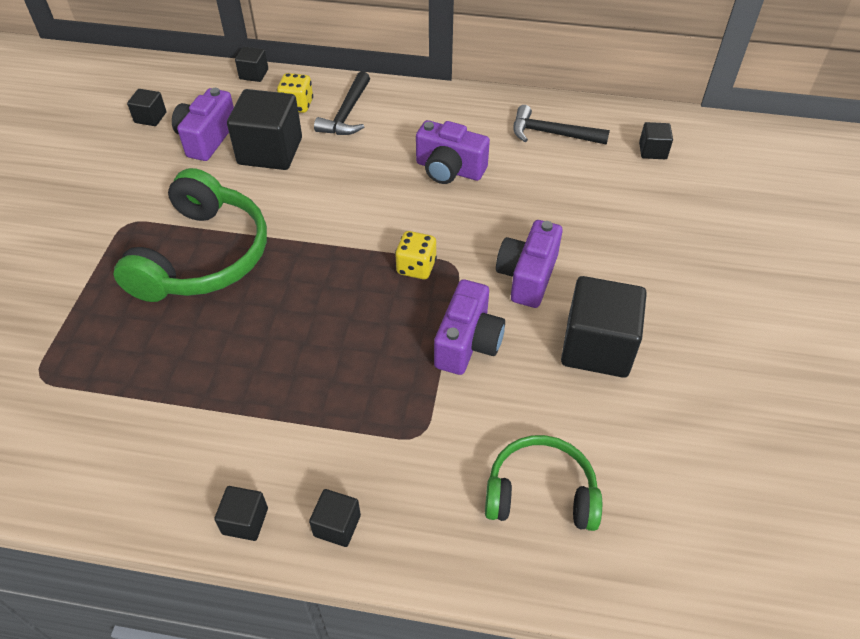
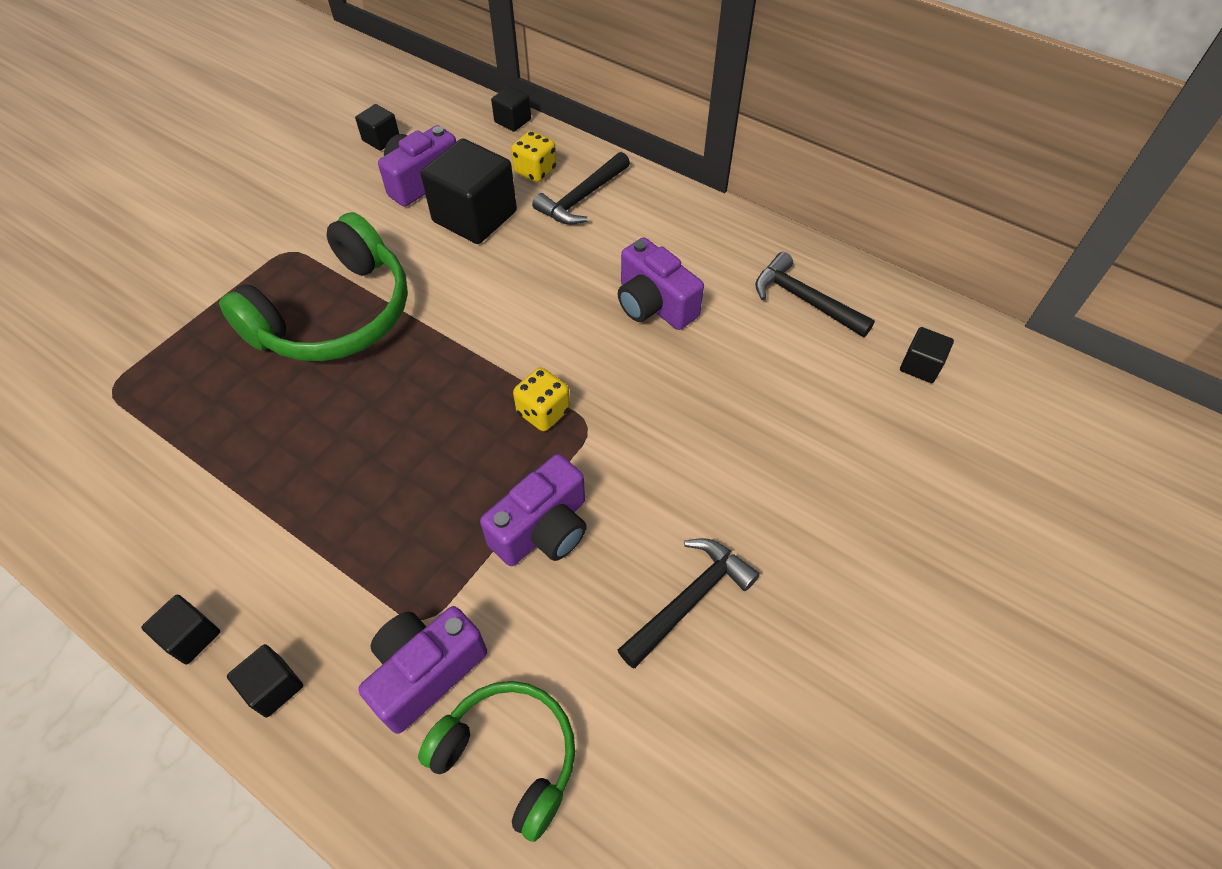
camera: 25 degrees right, 5 degrees up
purple camera [496,220,563,308] -> purple camera moved to [358,606,487,734]
black cube [561,276,647,378] -> black hammer [618,538,760,669]

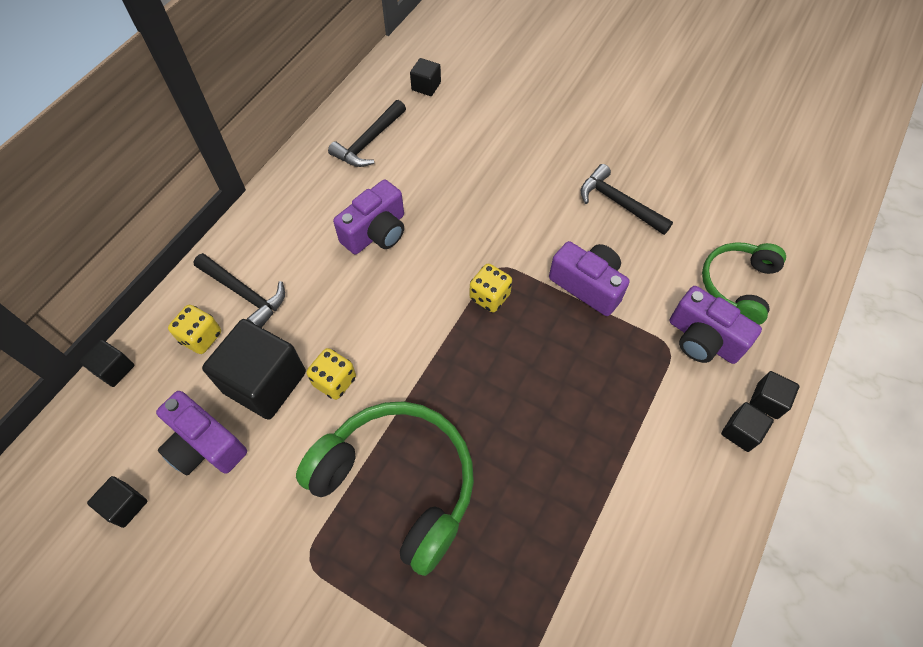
camera: 95 degrees left, 5 degrees up
black cube [141,595,220,665] -> black cube moved to [749,371,800,419]
none -> yellow dice [306,348,356,400]

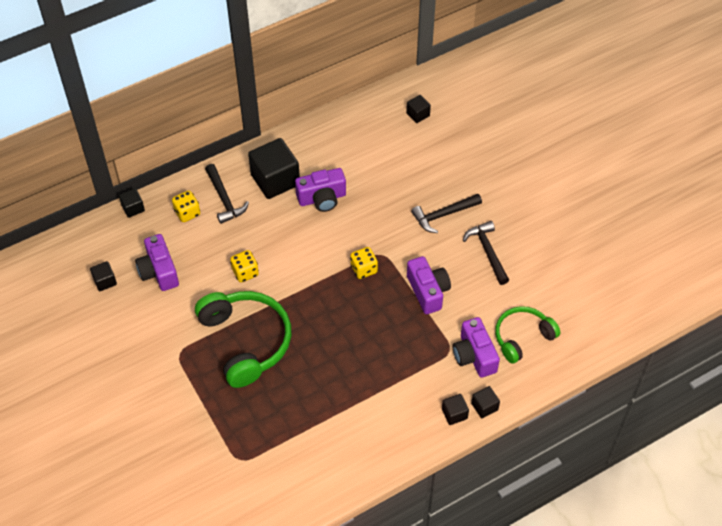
camera: 30 degrees right, 5 degrees down
black cube [202,319,306,420] -> black cube moved to [248,138,300,199]
black hammer [328,100,406,167] -> black hammer moved to [411,194,482,233]

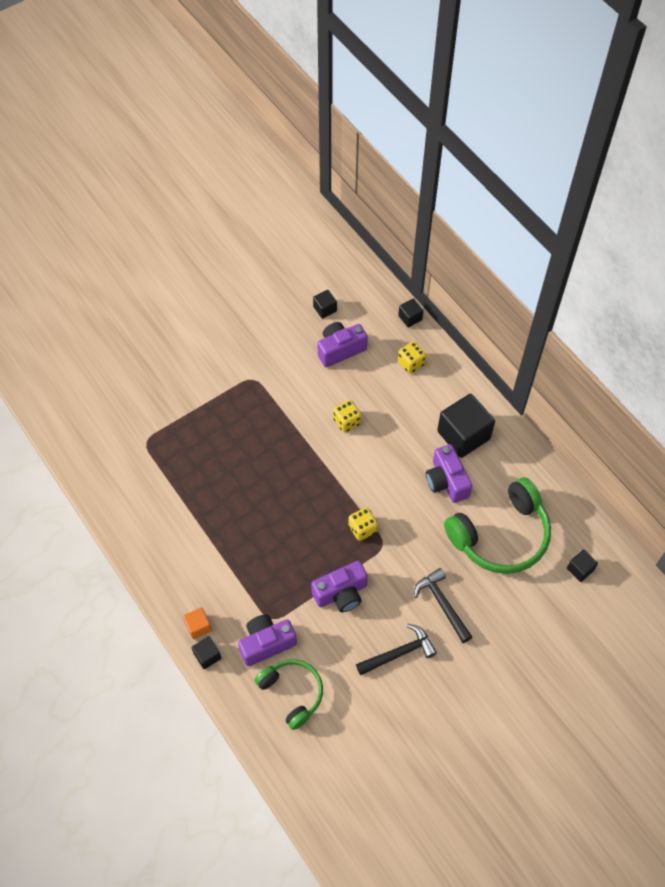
camera: 85 degrees right, 5 degrees up
green headphones [195,291,291,388] -> green headphones moved to [444,477,551,574]
black hammer [205,164,249,224] -> none
black cube [442,394,469,425] -> orange cube [183,607,211,639]

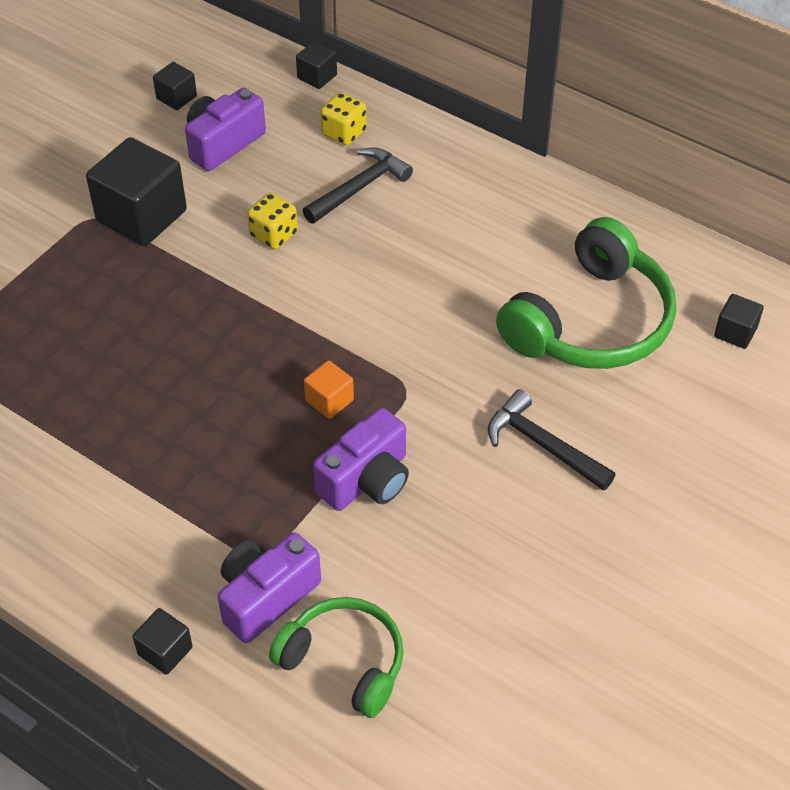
camera: 20 degrees left, 10 degrees down
orange cube [183,607,211,639] -> orange cube moved to [304,360,354,419]
yellow dice [348,507,378,541] -> none
black hammer [356,624,437,675] -> black hammer moved to [303,148,413,223]
purple camera [426,444,472,503] -> none
black cube [437,394,495,458] -> black cube moved to [86,137,187,246]

